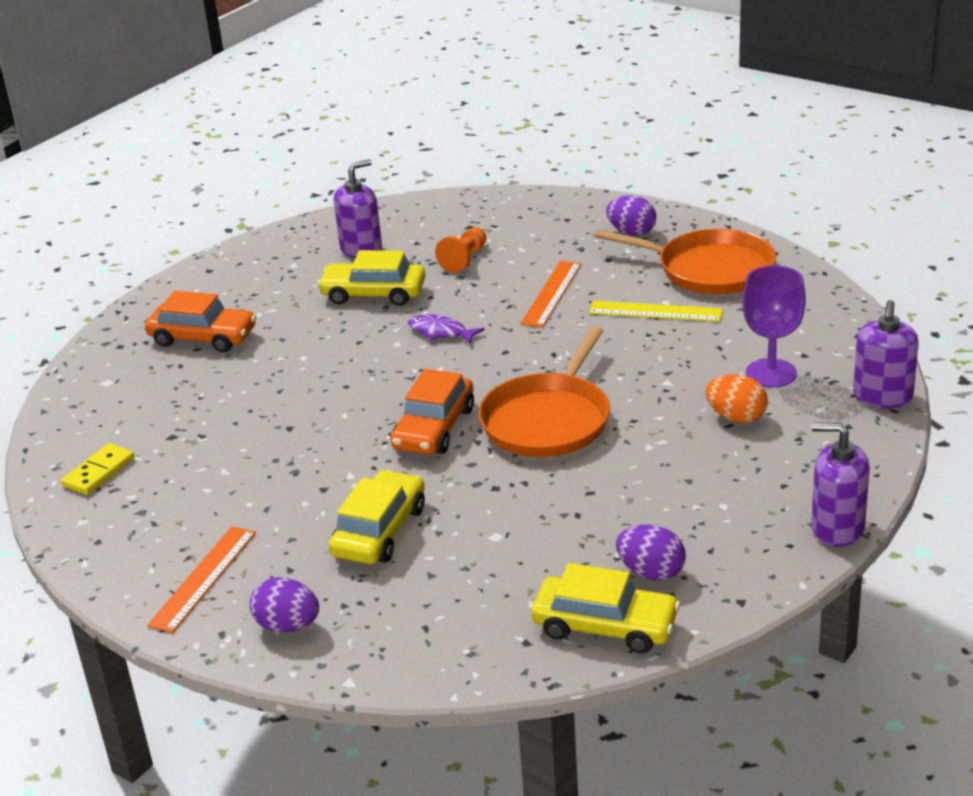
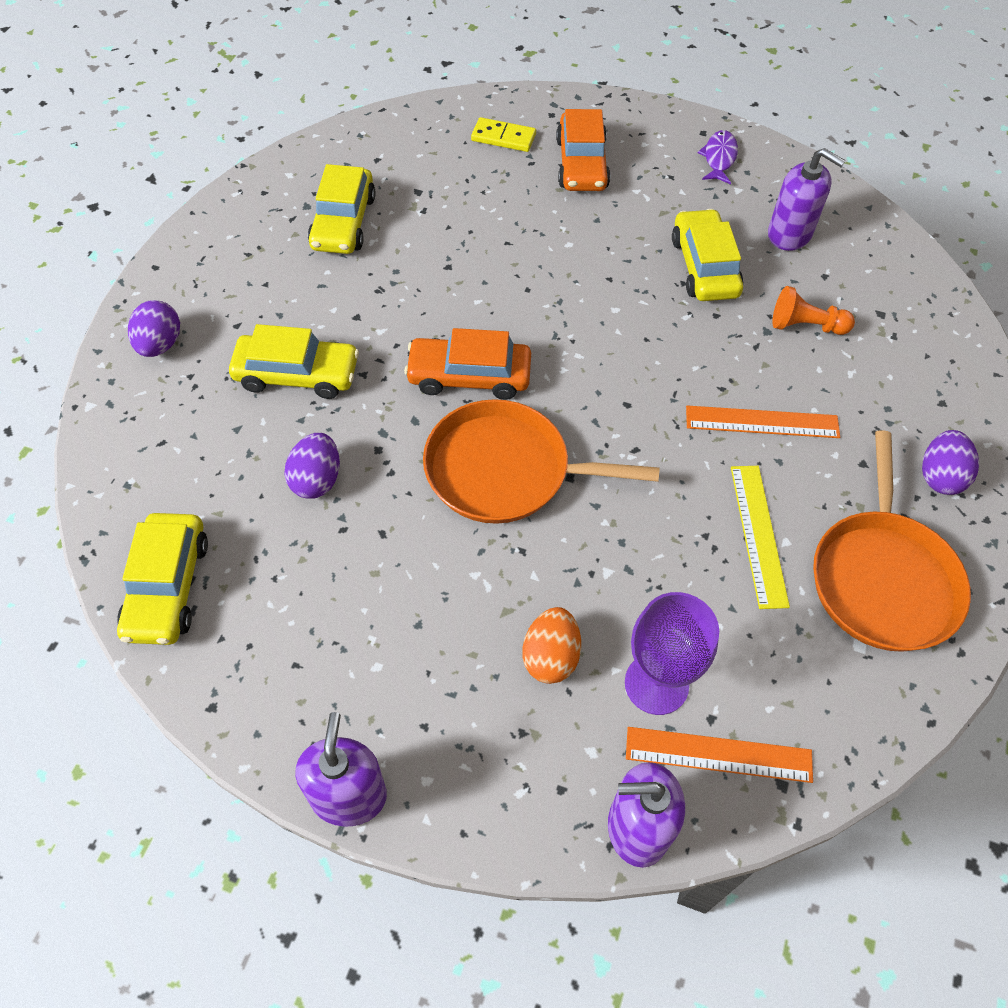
camera: 70 degrees right, 25 degrees up
yellow domino [61,443,135,495] -> yellow domino moved to [471,117,536,152]
orange ruler [147,526,256,633] -> orange ruler moved to [626,727,813,783]
purple fish [408,314,485,344] -> purple fish moved to [698,130,738,184]
purple egg [616,525,686,581] -> purple egg moved to [284,433,340,499]
none -> yellow car [308,164,376,254]

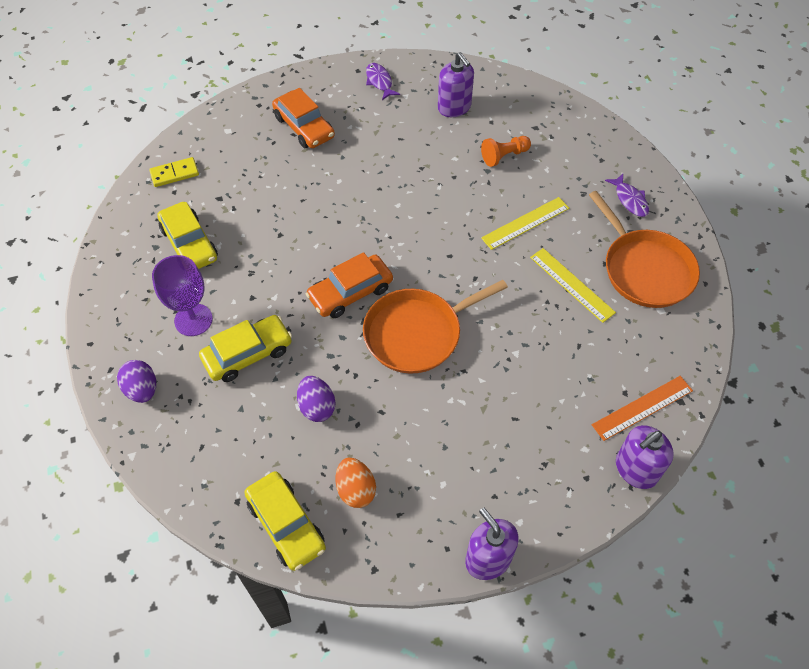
camera: 35 degrees left, 0 degrees up
yellow domino [471,117,536,152] -> yellow domino moved to [149,157,199,187]
orange egg [523,607,581,684] -> orange egg moved to [336,458,376,508]
purple goblet [625,592,719,715] -> purple goblet moved to [152,255,213,336]
yellow car [672,209,743,301] -> none
orange ruler [686,406,840,438] -> yellow ruler [481,197,569,250]
purple soap dispenser [768,148,846,251] -> purple soap dispenser turned 60 degrees clockwise [438,52,474,117]
purple egg [922,430,979,495] -> purple fish [605,174,649,217]

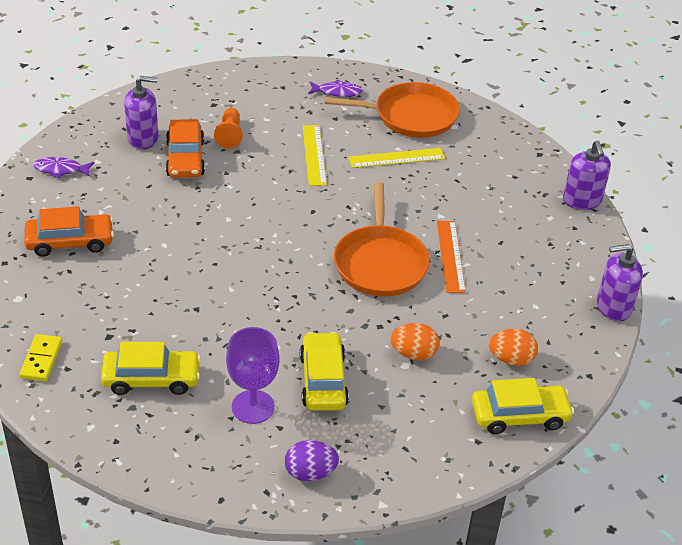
camera: 65 degrees left, 15 degrees down
purple egg [297,376,336,422] -> orange egg [390,323,439,360]
orange car [306,252,393,318] -> orange car moved to [165,119,205,178]
orange ruler [592,376,693,441] -> orange ruler moved to [437,221,466,293]

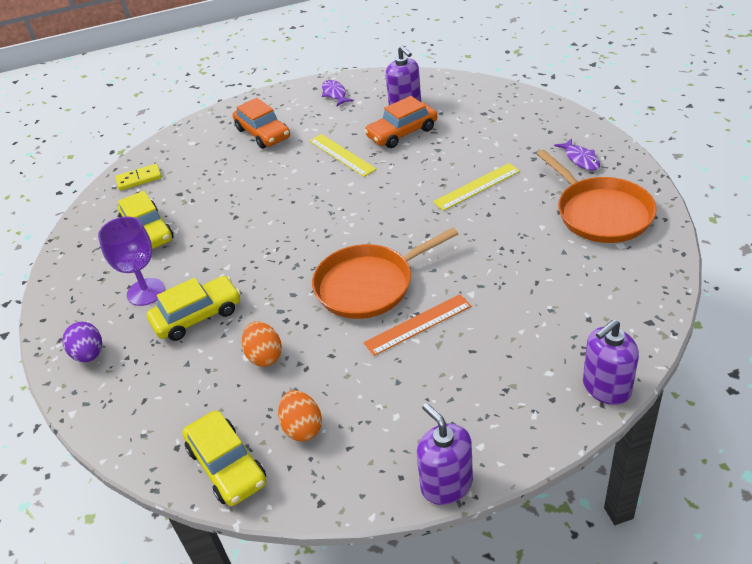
camera: 70 degrees right, 0 degrees up
orange pawn [214,108,243,149] -> none
yellow ruler [348,148,445,168] -> yellow ruler moved to [309,134,377,177]

